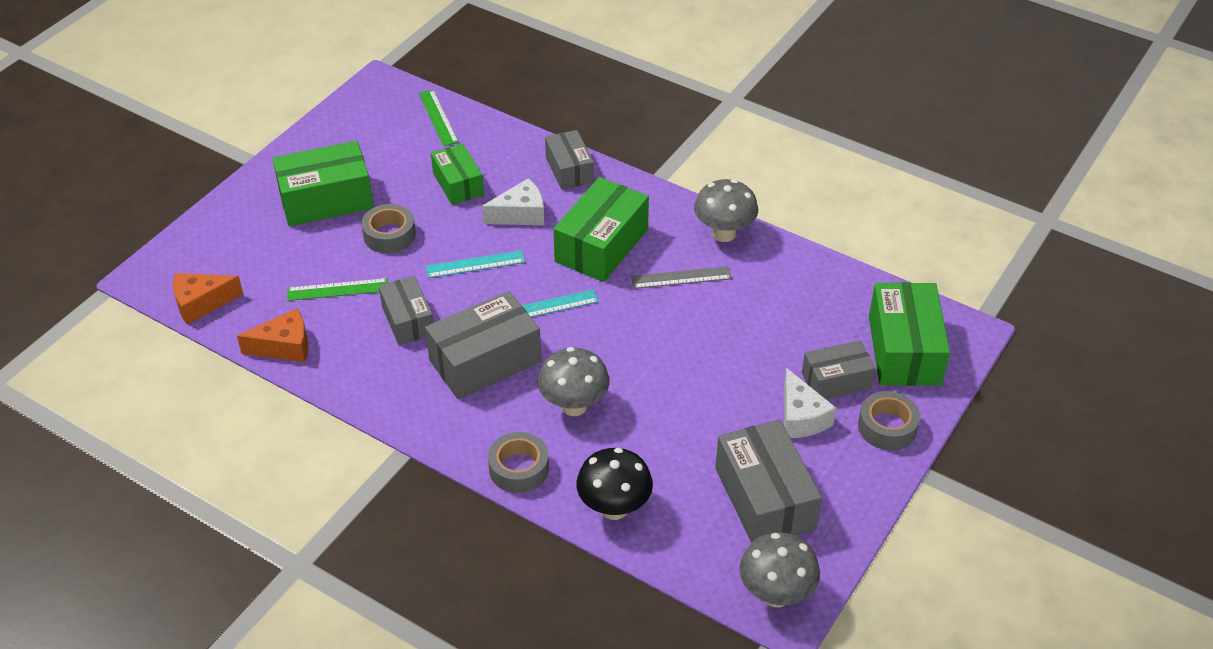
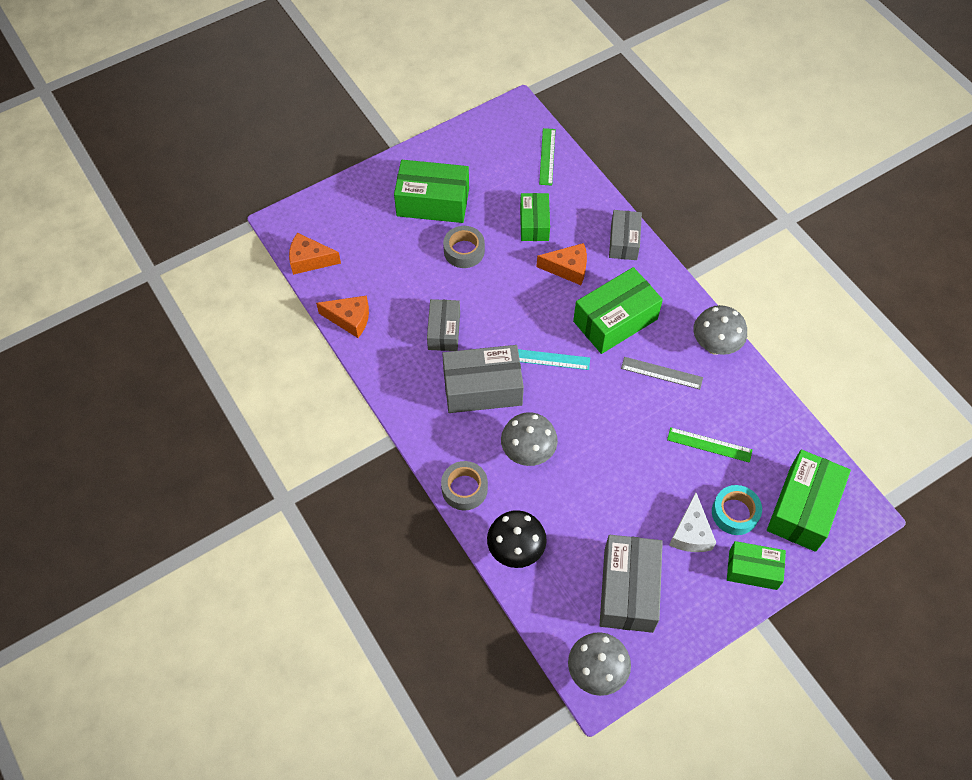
camera: 25 degrees right, 15 degrees up
green ruler [287,278,388,301] -> green ruler moved to [667,427,752,463]
turquoise ruler [426,250,525,278] -> none
white cheese [482,178,544,225] -> orange cheese [536,243,587,285]
grey box [802,340,876,399] -> turquoise tape [712,485,762,535]
grey tape [858,391,920,450] -> green box [727,541,786,590]

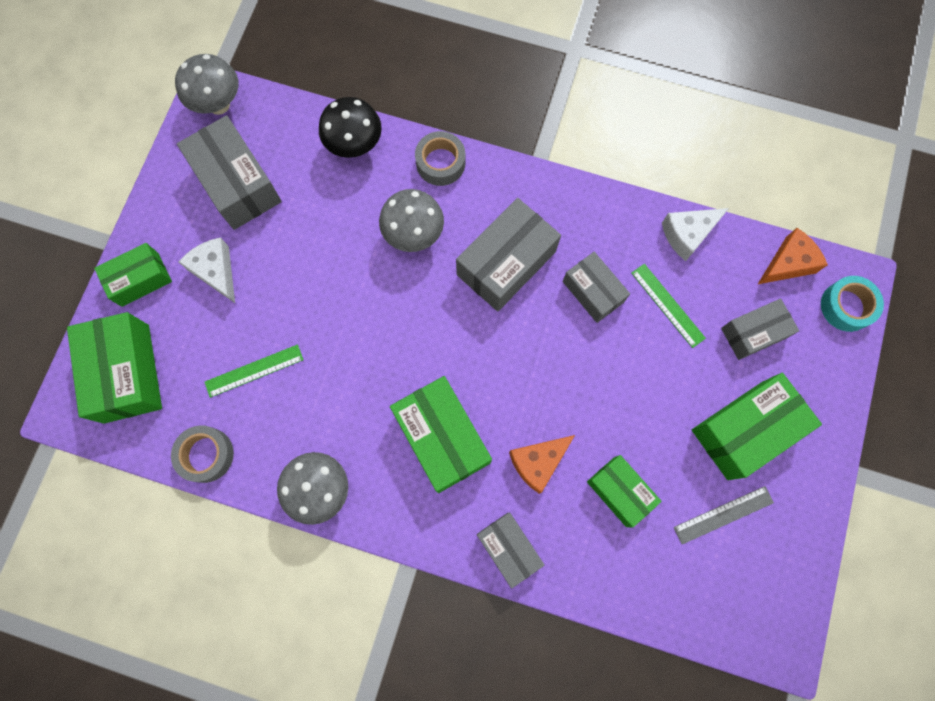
camera: 140 degrees right, 15 degrees up
orange cheese [316,295,369,338] -> white cheese [662,208,729,261]
grey tape [443,226,485,268] -> grey tape moved to [171,425,234,483]
turquoise ruler [518,349,590,370] -> none
green ruler [539,128,555,186] -> green ruler moved to [631,264,706,348]
green box [573,267,663,354] -> green box turned 45 degrees counterclockwise [390,376,492,493]
grey ruler [621,357,703,389] -> grey ruler moved to [674,486,774,544]
turquoise tape [712,485,762,535] -> turquoise tape moved to [821,276,884,332]
none -> grey box [721,299,799,360]

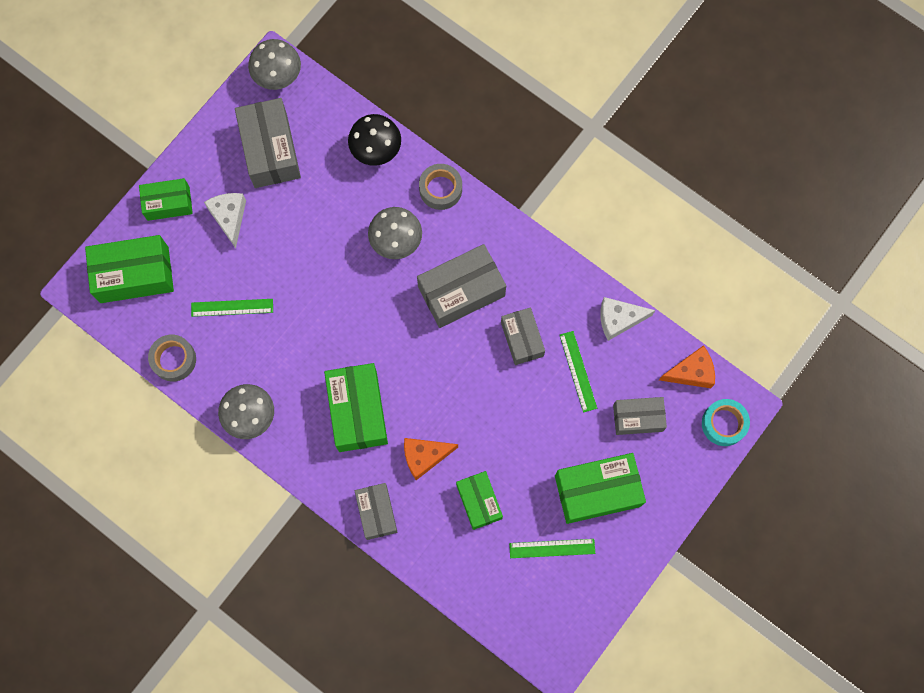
camera: 20 degrees right, 0 degrees up
green box [67,312,162,424] -> green box turned 75 degrees clockwise [85,235,174,303]
grey ruler [674,486,774,544] -> green ruler [509,539,595,558]

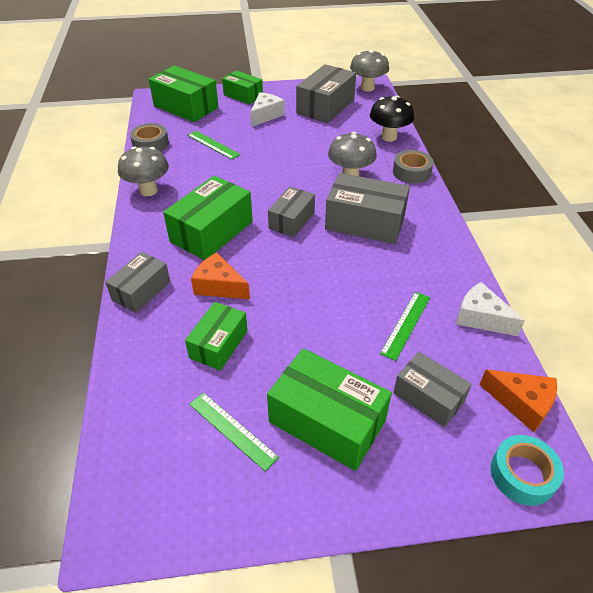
camera: 45 degrees right, 30 degrees down
grey box [501,307,545,365] -> grey box moved to [268,186,315,237]

